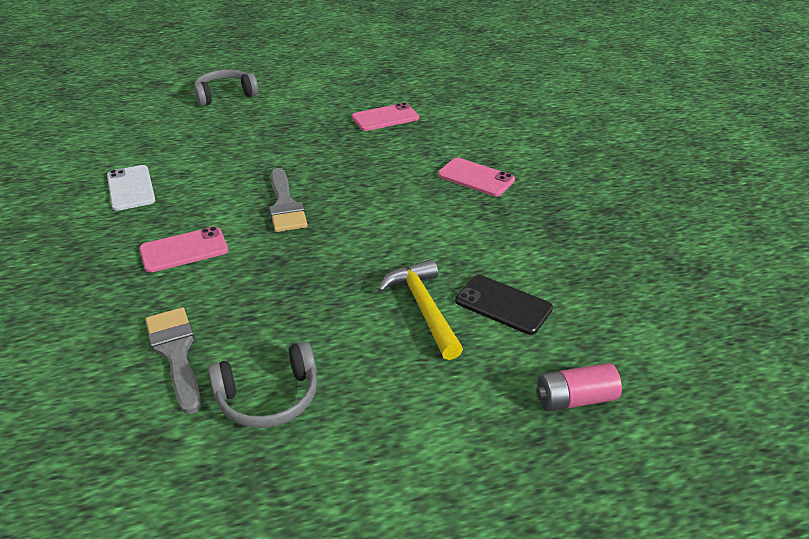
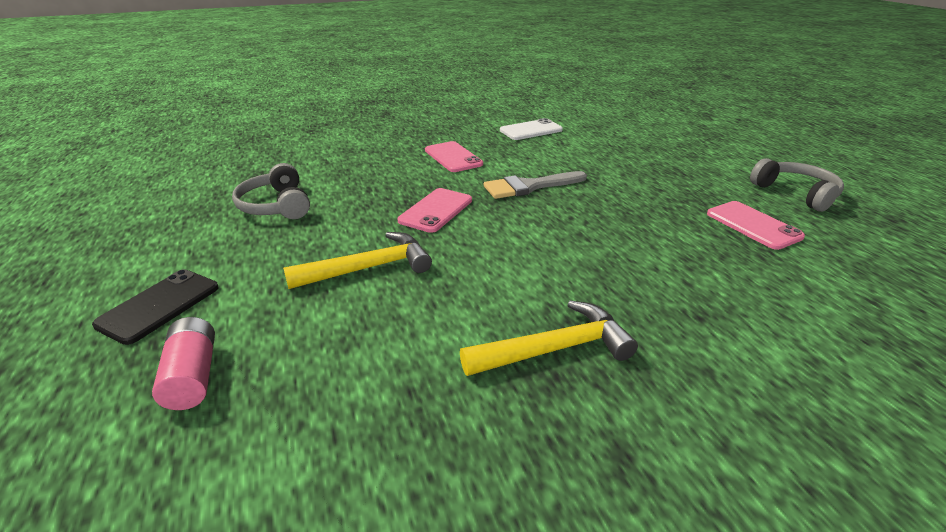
camera: 85 degrees right, 5 degrees down
grey brush [145,307,201,414] -> none
grey headphones [194,70,258,106] -> grey headphones moved to [750,158,844,212]
pink phone [438,158,515,197] -> pink phone moved to [398,188,472,233]
black phone [455,275,553,335] -> black phone moved to [92,269,219,345]
none -> yellow hammer [460,300,638,376]

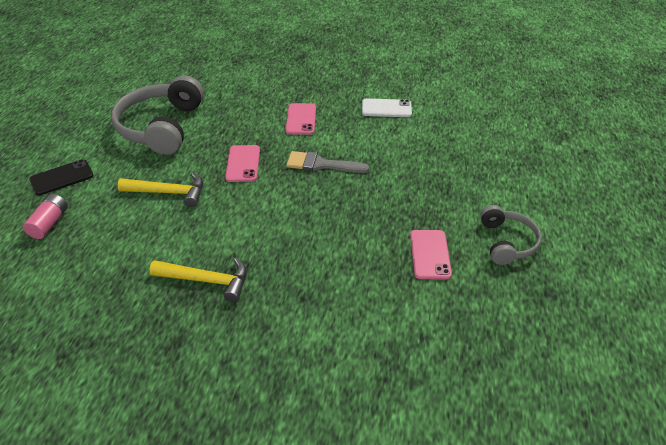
camera: 30 degrees right, 10 degrees up
grey headphones [232,163,310,219] -> grey headphones [111,75,204,155], size x1.80
pink phone [398,188,472,233] -> pink phone turned 60 degrees counterclockwise [225,145,260,182]

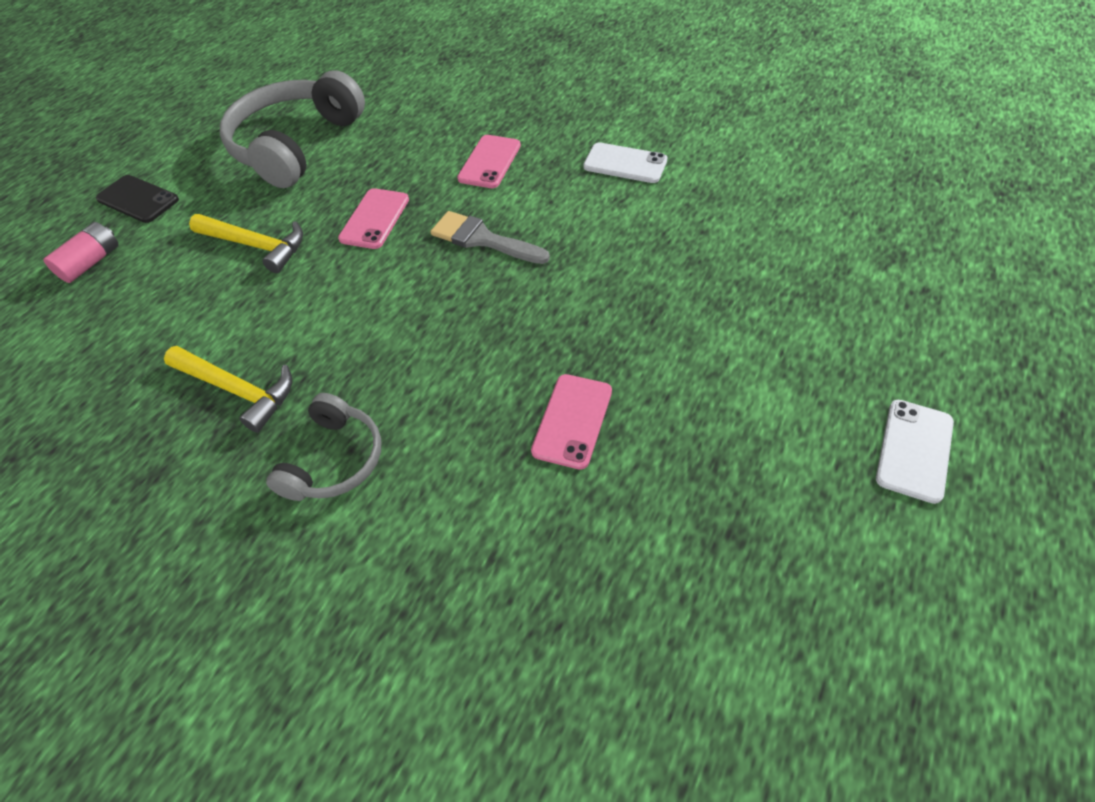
camera: 20 degrees right, 10 degrees up
black phone [29,159,94,196] -> black phone turned 45 degrees clockwise [96,175,179,223]
grey headphones [480,205,542,265] -> grey headphones moved to [266,393,381,501]
none -> white phone [876,400,954,504]

